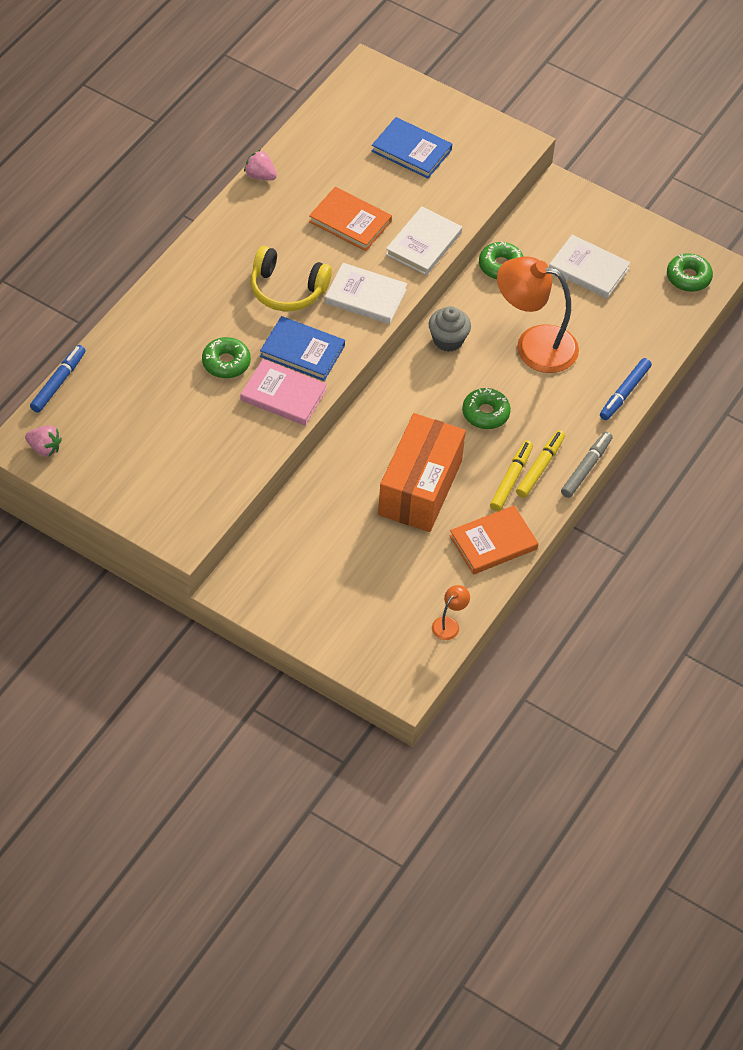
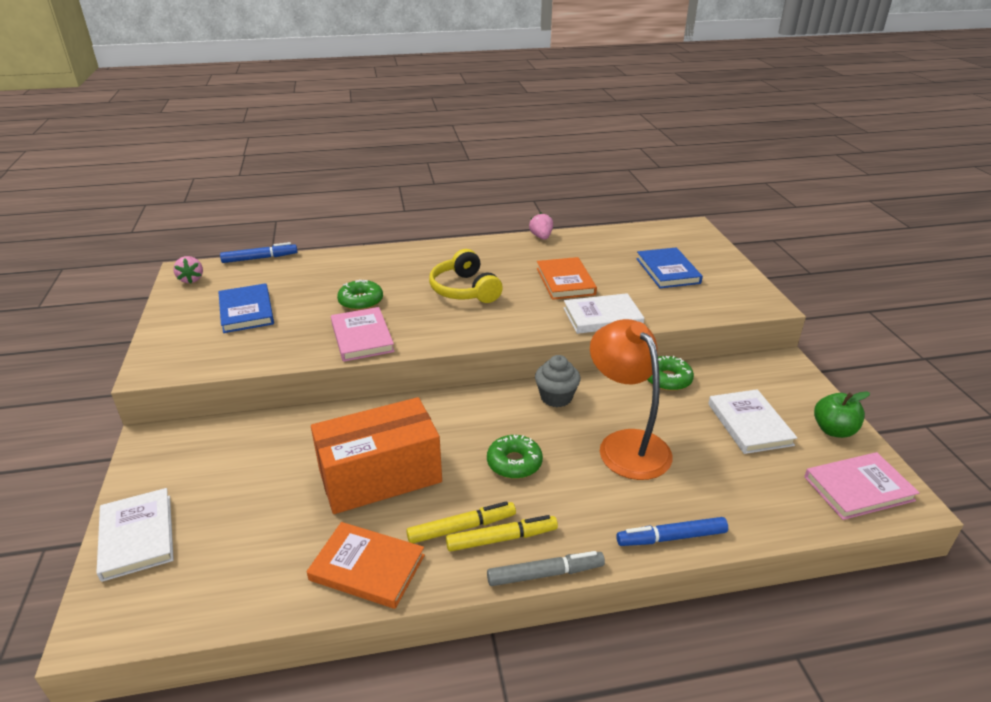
camera: 50 degrees right, 20 degrees down
blue book [260,316,345,381] -> blue book moved to [218,283,274,333]
white book [325,263,407,324] -> white book moved to [96,488,174,582]
orange lamp [432,585,470,640] -> none
green donut [667,253,713,292] -> pink book [804,452,920,520]
none -> green apple [814,391,870,438]

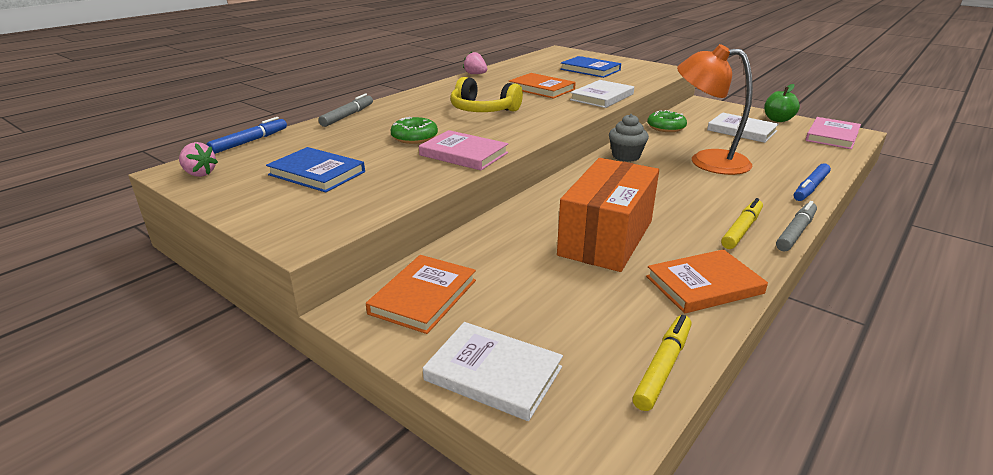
camera: 40 degrees left, 5 degrees down
yellow marker [406,501,516,543] -> yellow marker moved to [632,315,692,411]
green donut [487,435,543,479] -> none
none -> grey marker [319,93,373,127]
none -> orange book [366,255,476,334]

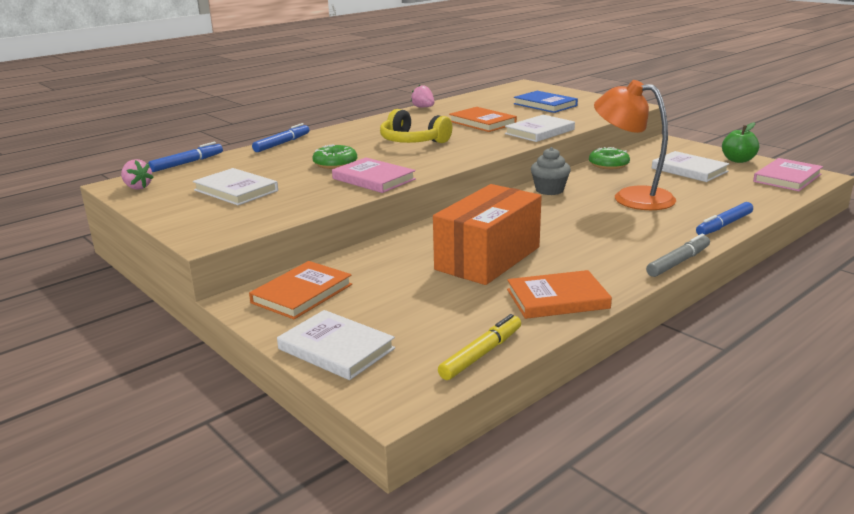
camera: 10 degrees right, 5 degrees down
blue book [266,147,365,193] -> white book [193,168,278,205]
grey marker [319,93,373,127] -> blue marker [252,123,309,152]
yellow marker [721,198,763,249] -> none

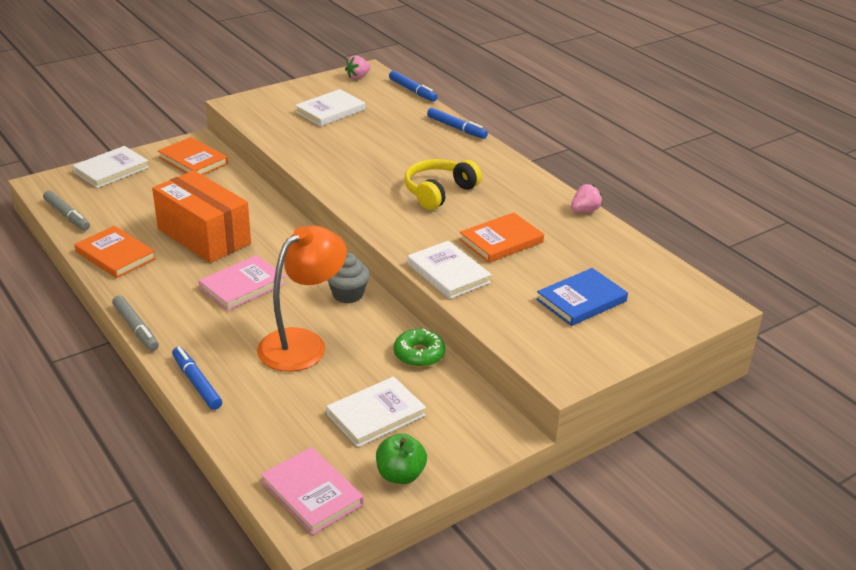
camera: 95 degrees right, 10 degrees up
green donut [312,144,357,169] -> none
pink book [332,157,416,193] -> pink book moved to [199,255,286,311]
yellow marker [438,314,521,380] -> grey marker [43,191,90,231]
orange book [507,270,612,319] -> orange book turned 45 degrees counterclockwise [75,226,156,278]

